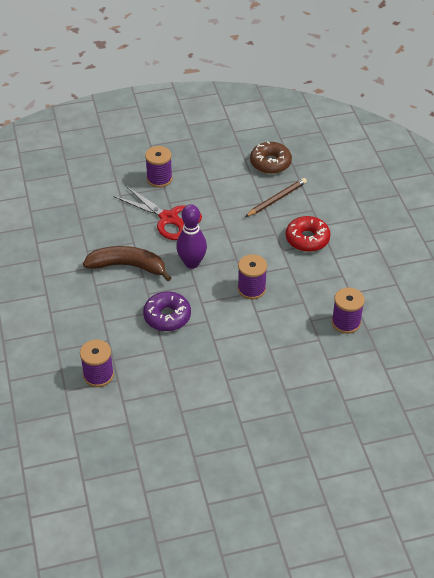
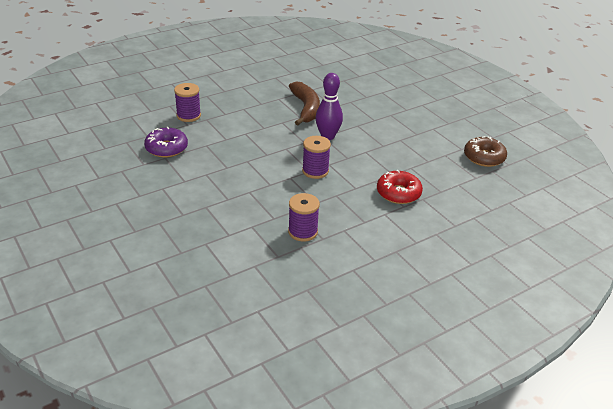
camera: 70 degrees right, 10 degrees down
red scissors [113,185,202,240] -> none
purple donut [143,292,191,331] -> purple donut moved to [144,127,188,157]
purple spool [145,146,172,188] -> none
brown pencil [245,178,307,217] -> none

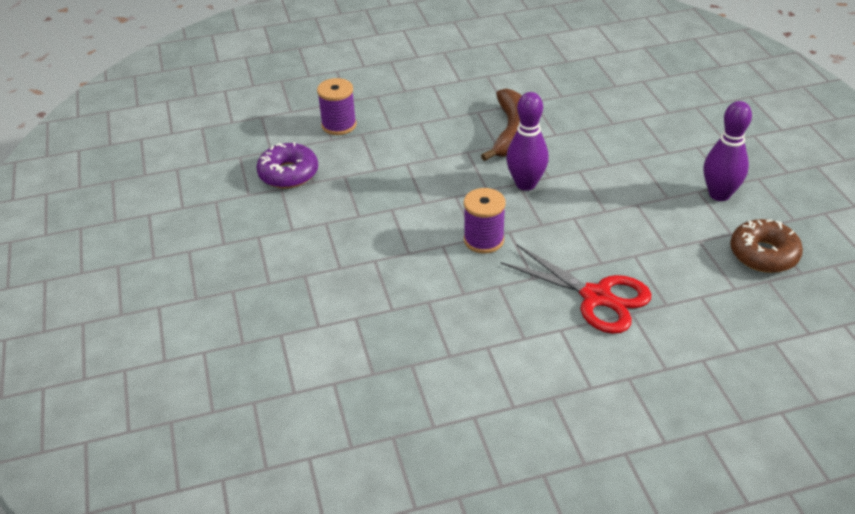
camera: 20 degrees right, 5 degrees up
purple spool [288,193,320,241] -> none
red donut [377,170,423,204] -> red scissors [501,245,651,334]
none -> purple bowling pin [704,101,752,201]

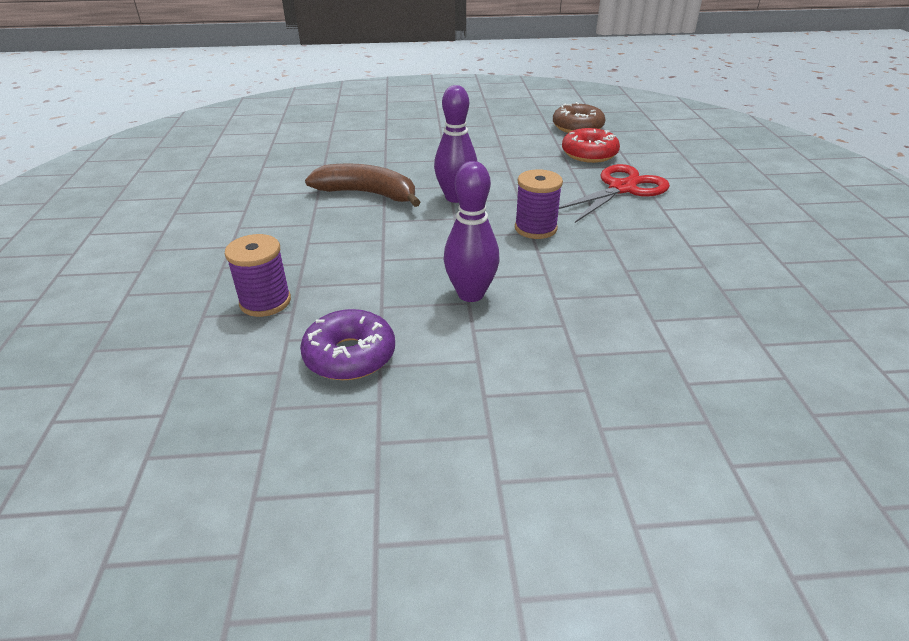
camera: 80 degrees left, 5 degrees down
purple bowling pin [704,101,752,201] -> purple bowling pin moved to [444,161,500,302]
none -> red donut [562,128,620,163]

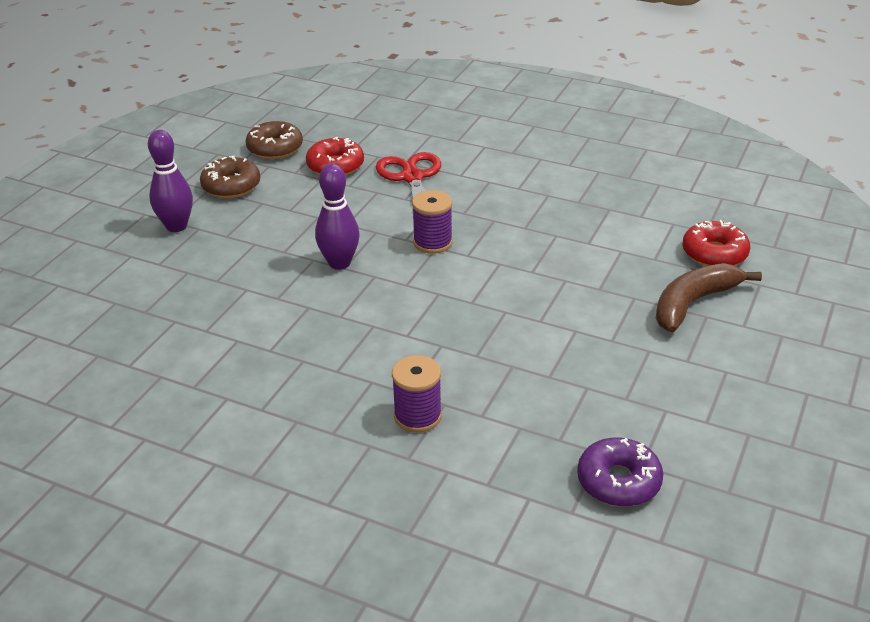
camera: 60 degrees left, 0 degrees up
purple donut [300,309,395,380] -> purple donut moved to [577,438,663,507]
brown banana [305,163,420,207] -> brown banana moved to [656,263,762,332]
purple bowling pin [444,161,500,302] -> purple bowling pin moved to [148,130,193,232]
none -> brown donut [200,156,260,198]
none -> red donut [682,220,750,266]

